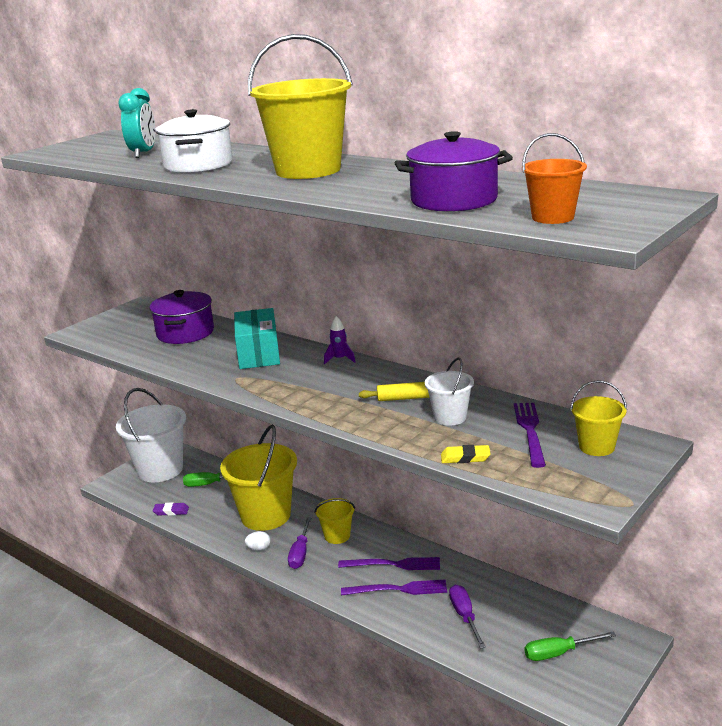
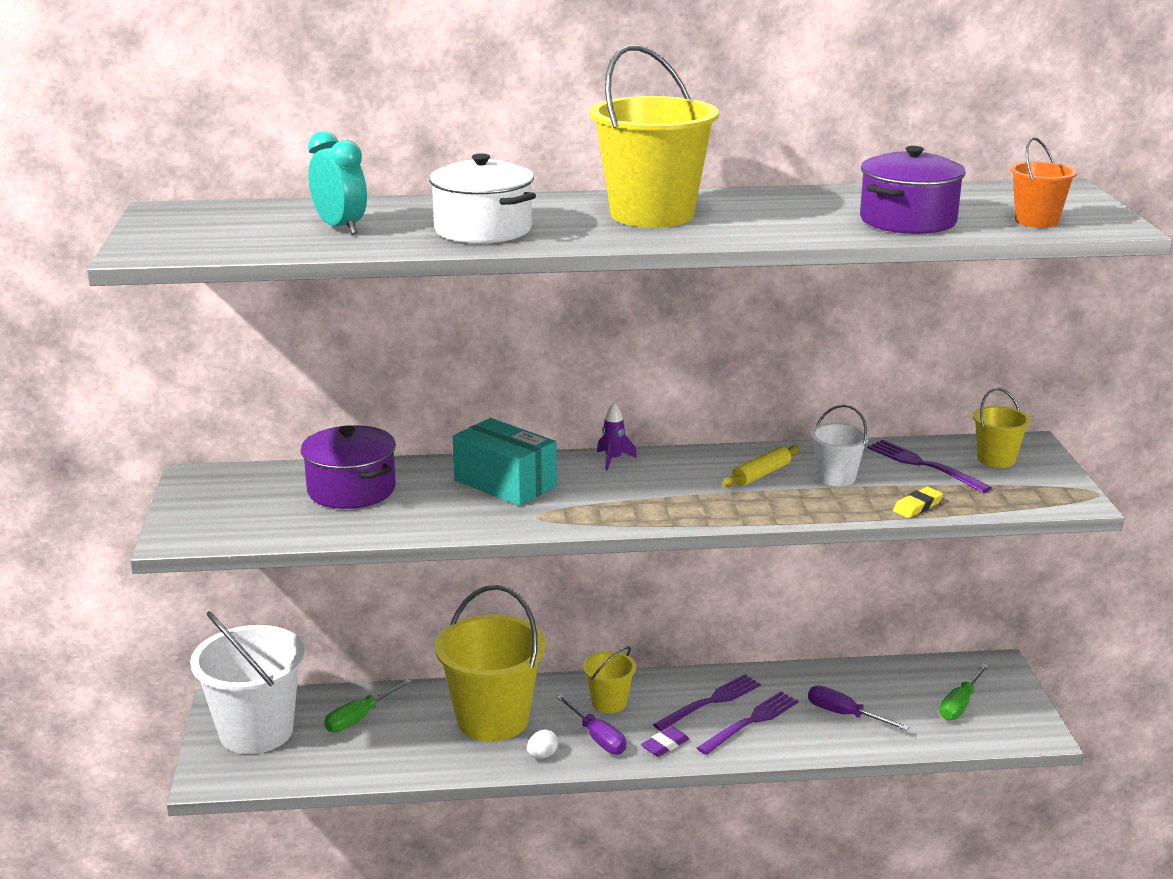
camera: 45 degrees left, 0 degrees up
purple eraser [153,502,189,516] -> purple eraser moved to [641,727,689,757]

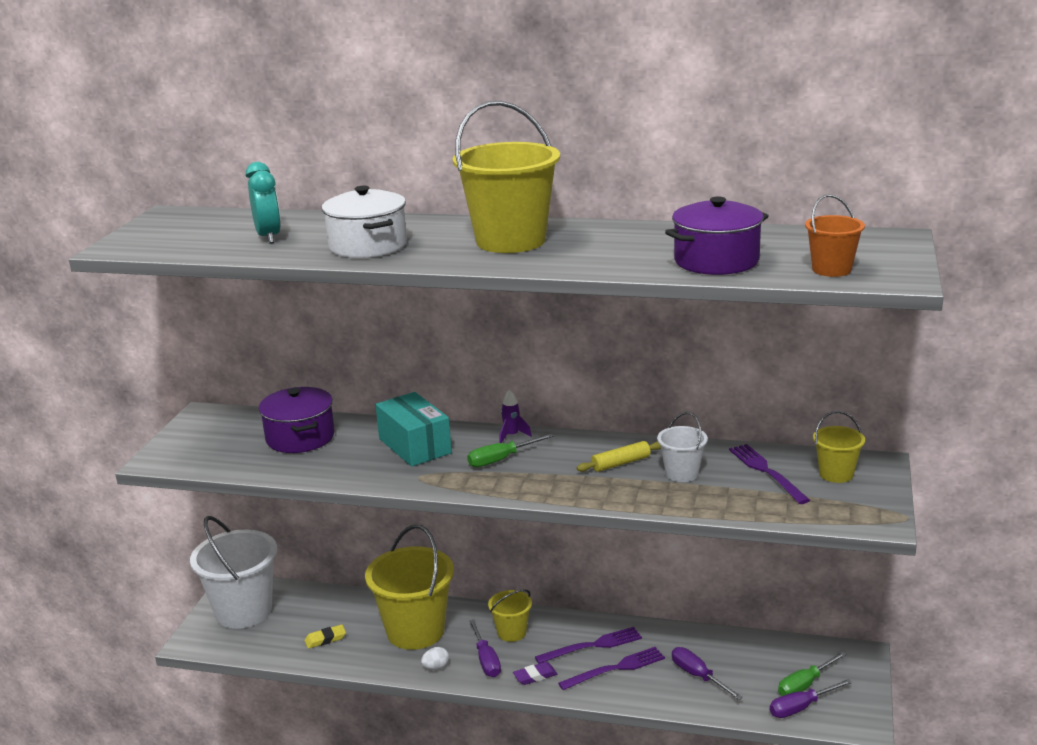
camera: 20 degrees right, 0 degrees up
green screwdriver [324,679,412,732] -> green screwdriver moved to [467,434,554,467]
yellow eraser [893,487,943,518] -> yellow eraser moved to [305,624,346,649]
none -> purple screwdriver [770,679,853,718]

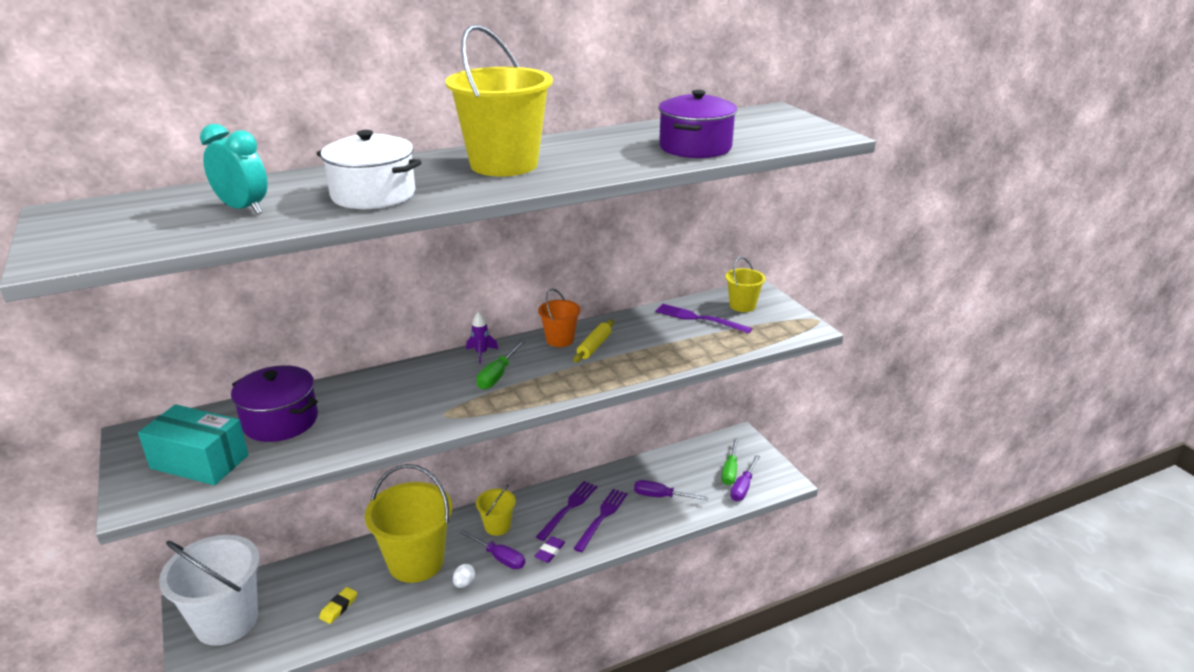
camera: 40 degrees left, 5 degrees up
turquoise box [375,392,452,467] -> turquoise box moved to [138,404,249,485]
white bucket [657,412,708,482] -> none
orange bucket [805,194,865,277] -> orange bucket moved to [538,288,581,347]

